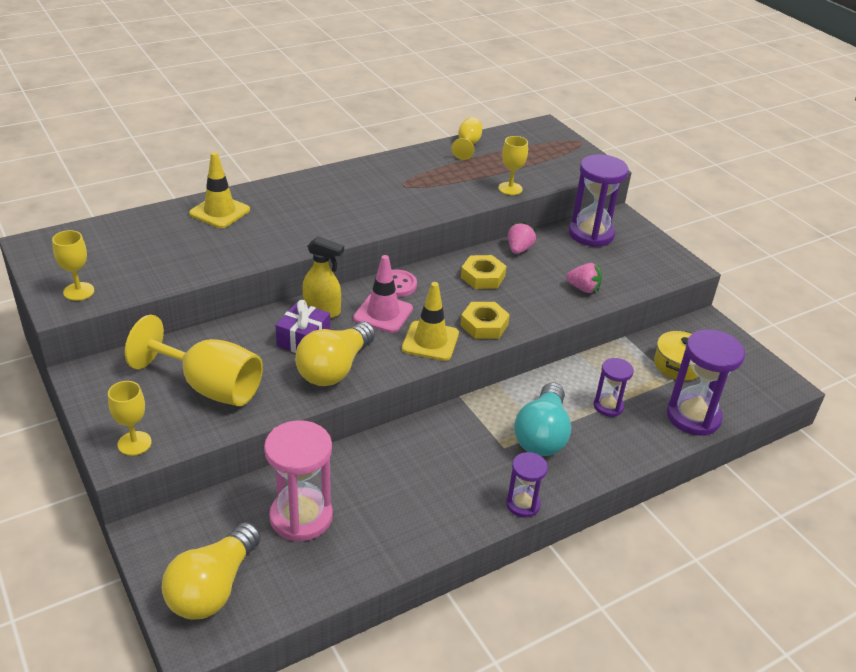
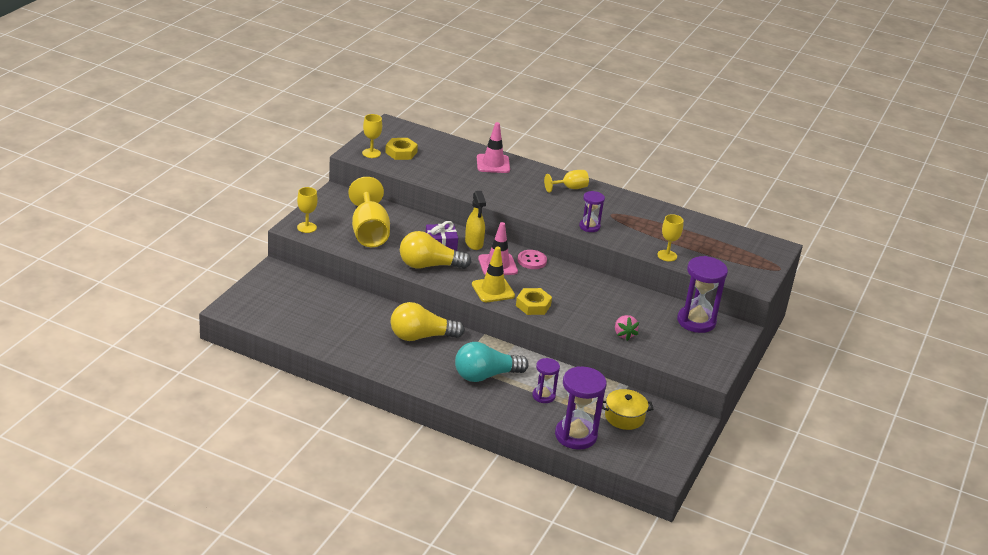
camera: 55 degrees right, 5 degrees down
yellow light bulb [162,522,261,620] -> yellow light bulb moved to [391,302,465,341]
yellow traffic cone [189,152,250,228] -> pink traffic cone [477,122,510,173]
pink hourglass [264,420,333,542] -> none
yellow goblet [451,117,483,160] -> yellow goblet moved to [544,170,589,193]
yellow nut [461,255,507,289] -> yellow nut moved to [385,138,418,160]
purple hourglass [506,452,548,518] -> purple hourglass moved to [579,191,605,232]
pink strawberry [508,222,537,254] -> none

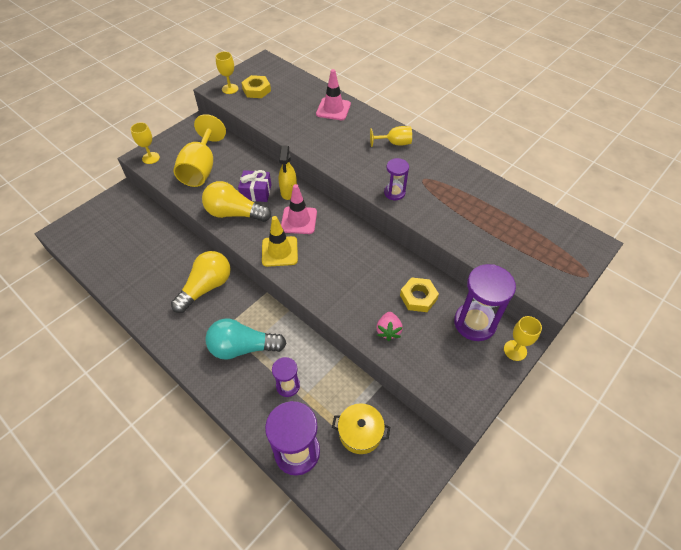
camera: 20 degrees right, 20 degrees up
yellow light bulb [391,302,465,341] -> yellow light bulb turned 120 degrees clockwise [171,251,231,313]
yellow nut [516,288,552,315] -> yellow nut moved to [400,277,439,312]
pink button [518,250,547,269] -> none
yellow goblet [657,214,684,261] -> yellow goblet moved to [504,316,542,361]

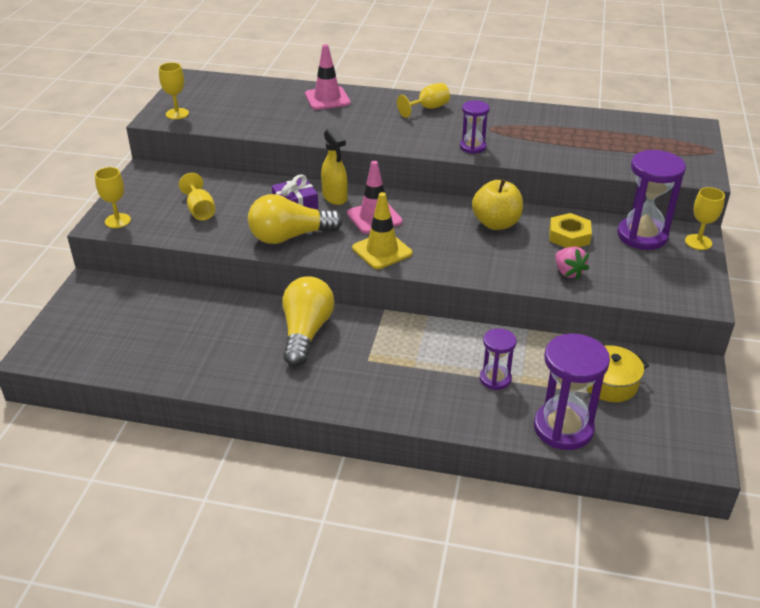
camera: 30 degrees left, 15 degrees down
yellow goblet [173,114,226,187] -> yellow goblet [179,173,215,221], size x0.54
turquoise light bulb [206,318,286,360] -> none
yellow nut [241,75,271,98] -> none
none -> yellow apple [472,179,523,230]

